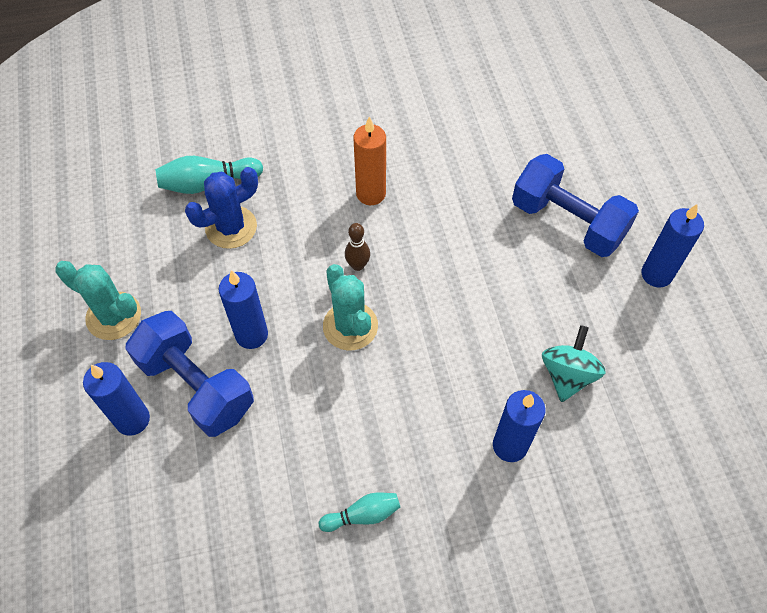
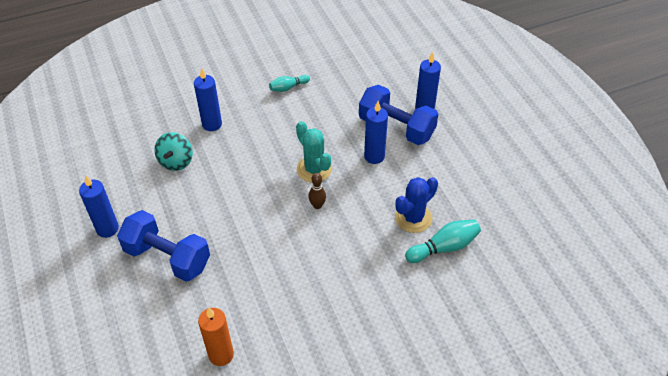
camera: 170 degrees right, 10 degrees down
turquoise cactus [56,261,141,340] -> none
orange candle [353,116,386,205] -> orange candle moved to [198,307,234,366]

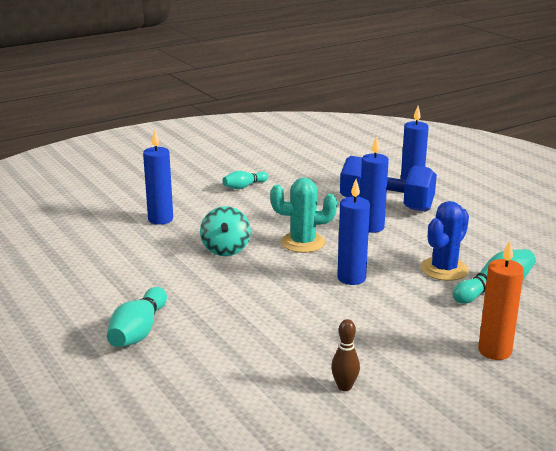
camera: 10 degrees left, 25 degrees down
blue candle [79,175,119,238] -> blue candle moved to [337,179,370,285]
blue dumbbell [117,210,210,282] -> turquoise bowling pin [107,287,167,347]
turquoise spinning top [154,132,193,171] -> turquoise spinning top moved to [200,206,251,256]
orange candle [198,307,234,366] -> orange candle moved to [478,241,524,360]
turquoise cactus [296,121,332,182] -> turquoise cactus turned 45 degrees counterclockwise [270,178,337,253]
brown bowling pin [308,173,326,209] -> brown bowling pin moved to [331,319,360,391]

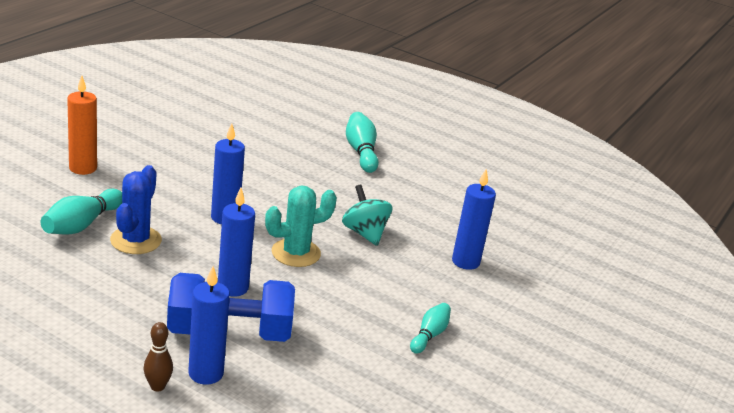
camera: 150 degrees right, 5 degrees up
brown bowling pin [331,319,360,391] -> brown bowling pin moved to [144,322,173,392]

